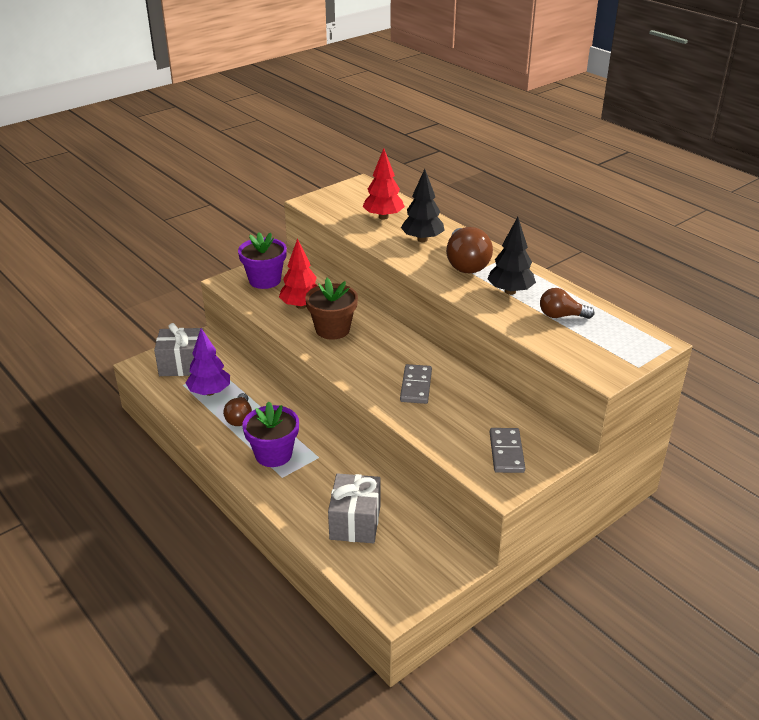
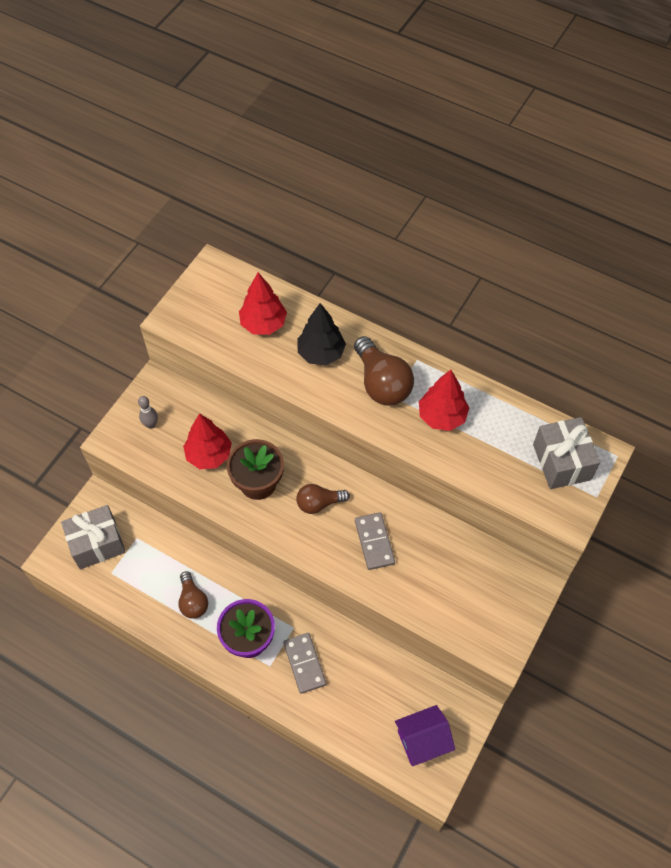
camera: 20 degrees left, 25 degrees up
purple tree [186,328,230,396] -> none
purple flower pot [238,232,287,289] -> grey bowling pin [138,396,158,429]
grey gift [328,473,381,543] -> grey gift moved to [533,417,600,489]
black tree [487,217,536,295] -> red tree [419,370,469,431]
grey domino [490,428,525,473] -> grey domino moved to [283,633,326,694]
brown light bulb [540,288,594,319] -> brown light bulb moved to [296,484,350,514]
none -> purple house [395,705,455,766]

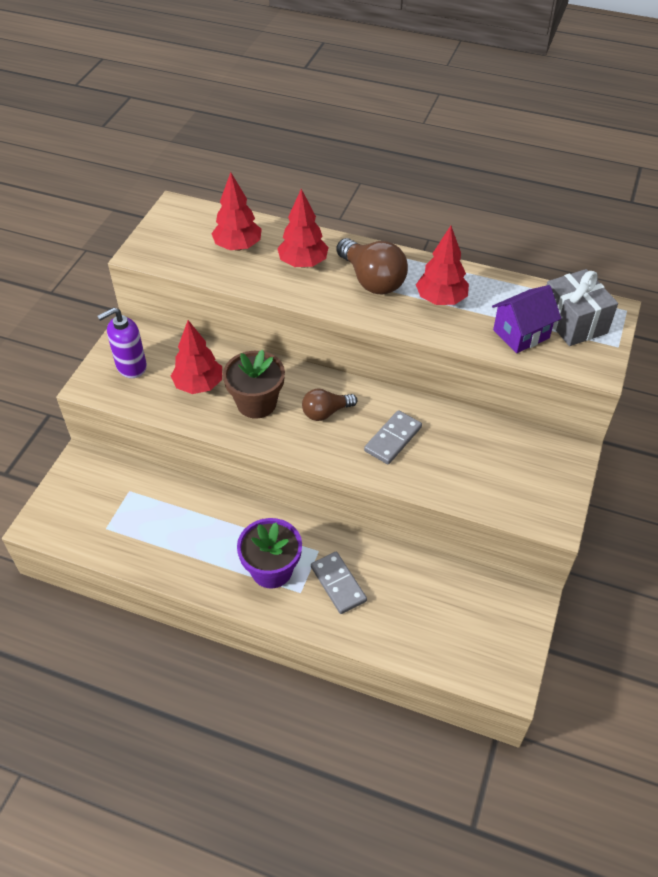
camera: 10 degrees left, 10 degrees down
grey gift [61,505,126,569] -> none
grey bowling pin [138,396,158,429] -> purple soap dispenser [97,307,147,378]
brown light bulb [178,571,208,619] -> none
black tree [297,303,346,365] -> red tree [277,189,329,268]
grey domino [355,512,395,570] -> grey domino turned 60 degrees clockwise [364,410,422,464]
purple house [395,705,455,766] -> purple house moved to [492,285,561,353]

